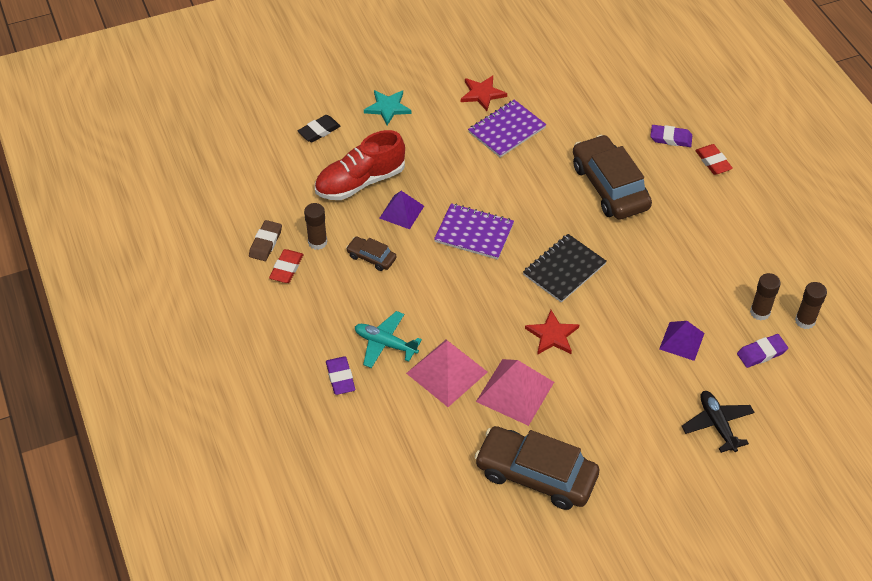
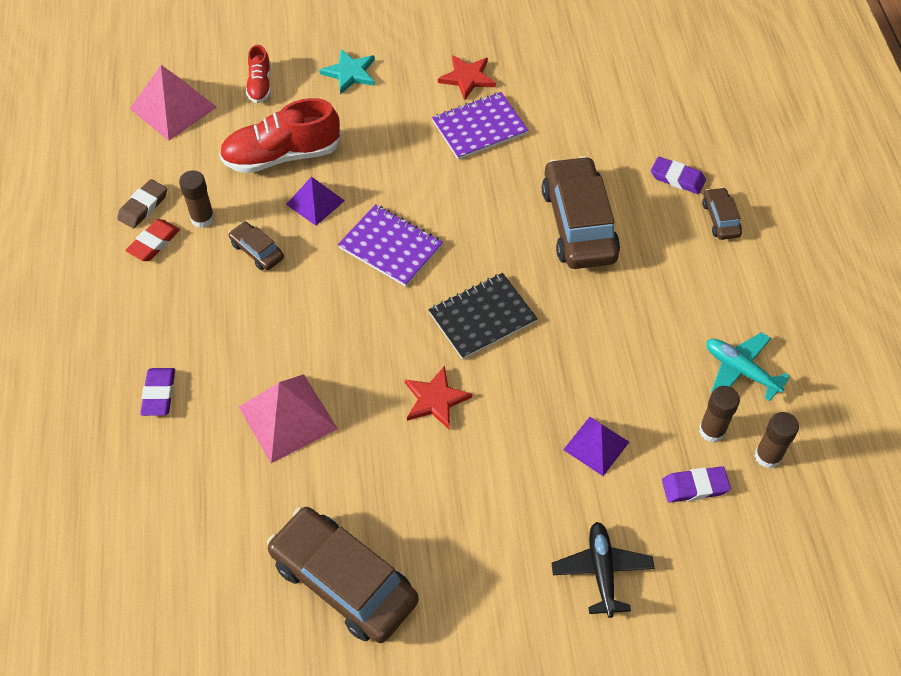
camera: 15 degrees right, 5 degrees up
black eraser [297,115,341,142] -> red shoe [246,45,271,103]
turquoise plane [355,311,422,368] -> turquoise plane moved to [707,332,790,401]
pink pyramid [476,359,554,426] -> pink pyramid moved to [130,65,217,141]
red eraser [695,144,733,175] -> brown car [702,187,742,240]

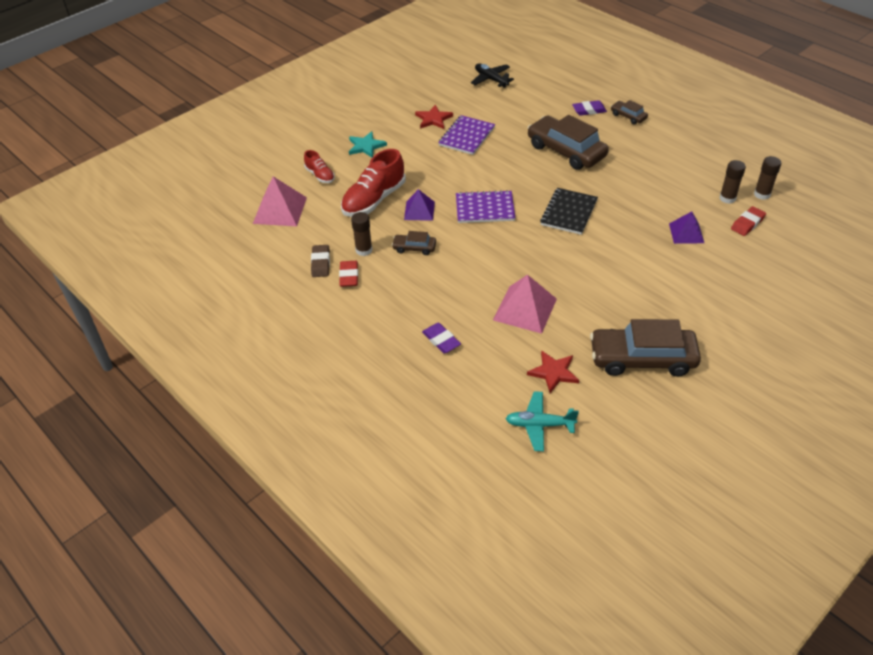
camera: 35 degrees left, 10 degrees down
red star [405,366,472,430] -> red star moved to [527,350,579,393]
black plane [551,522,654,618] -> black plane moved to [471,63,514,88]
purple eraser [662,466,731,503] -> red eraser [731,206,766,236]
turquoise plane [707,332,790,401] -> turquoise plane moved to [505,391,579,451]

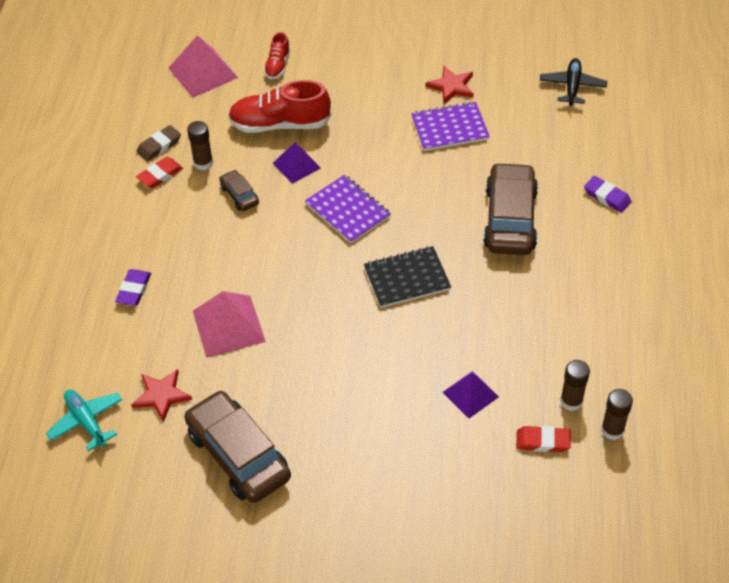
camera: 50 degrees right, 5 degrees up
turquoise star [349,131,387,157] -> none
brown car [611,100,648,124] -> none

